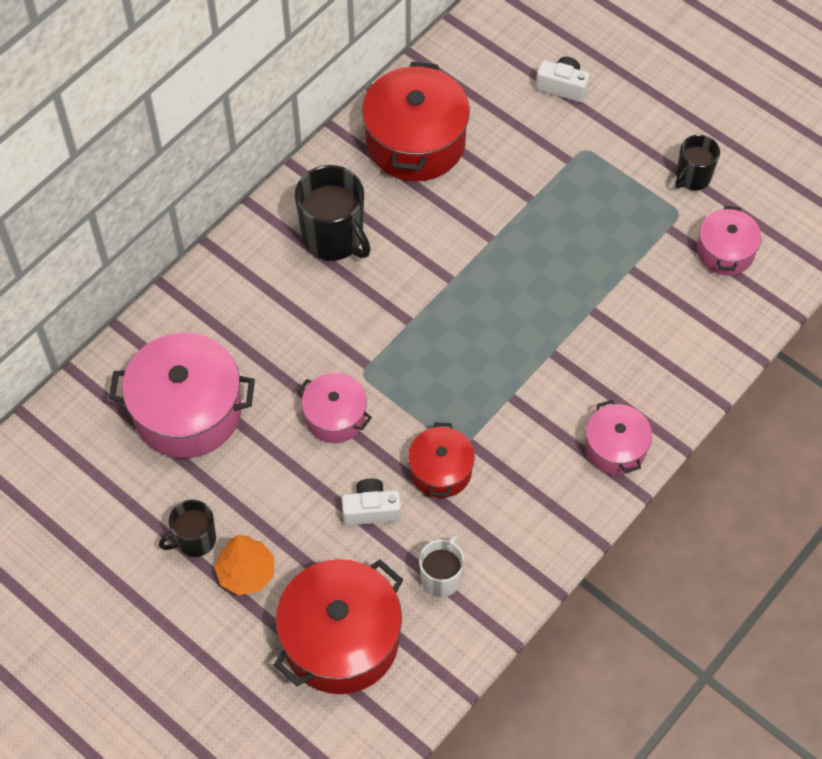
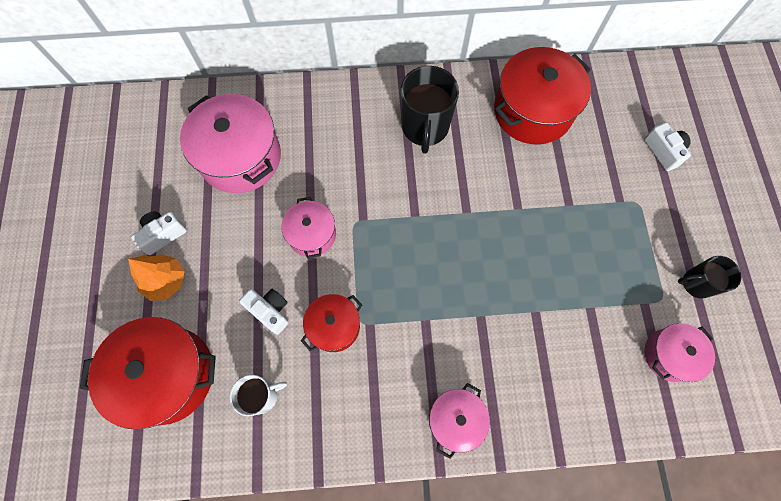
camera: 45 degrees right, 10 degrees up
black mug [159,499,216,557] -> white camera [131,212,187,255]

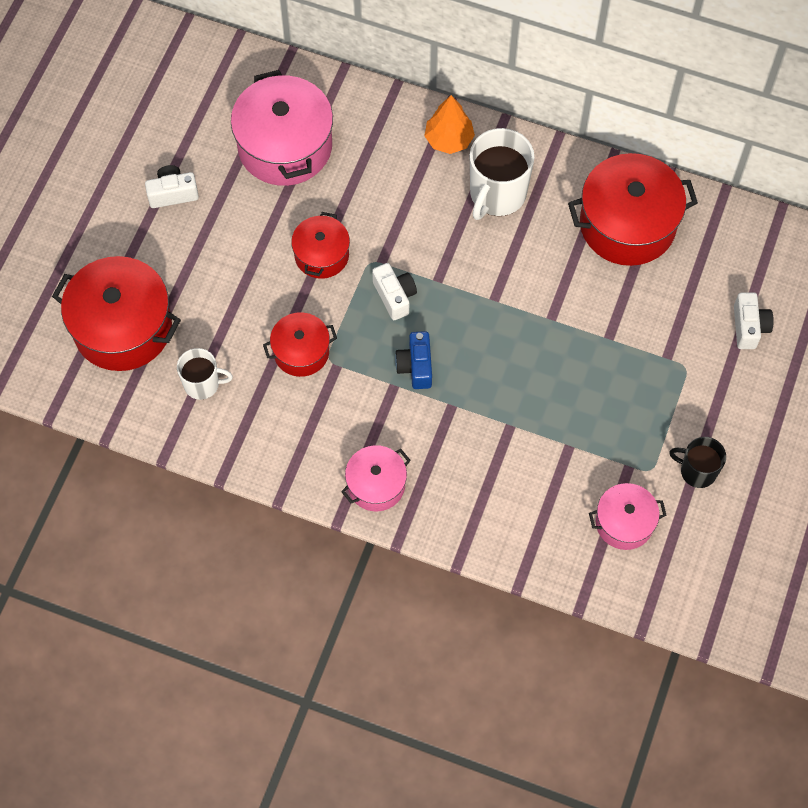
camera: 25 degrees right, 5 degrees down
orange tree [128,255,185,301] -> orange tree moved to [424,95,475,154]
white camera [239,289,289,335] -> white camera moved to [372,263,417,320]
pink pot [281,197,336,259] -> red pot [291,212,350,279]
black mug [400,66,459,154] -> white mug [470,128,535,220]
none -> blue camera [395,331,432,389]

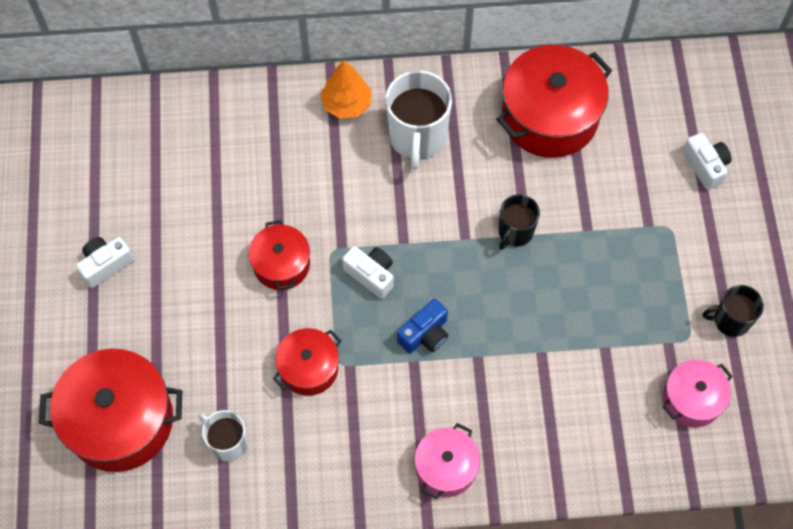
camera: 25 degrees left, 0 degrees up
white mug [177,348,233,400] -> white mug turned 120 degrees counterclockwise [198,410,248,462]
pink pot [231,70,333,186] -> none
blue camera [395,331,432,389] -> blue camera turned 105 degrees counterclockwise [397,299,448,353]
none -> black mug [499,194,540,250]

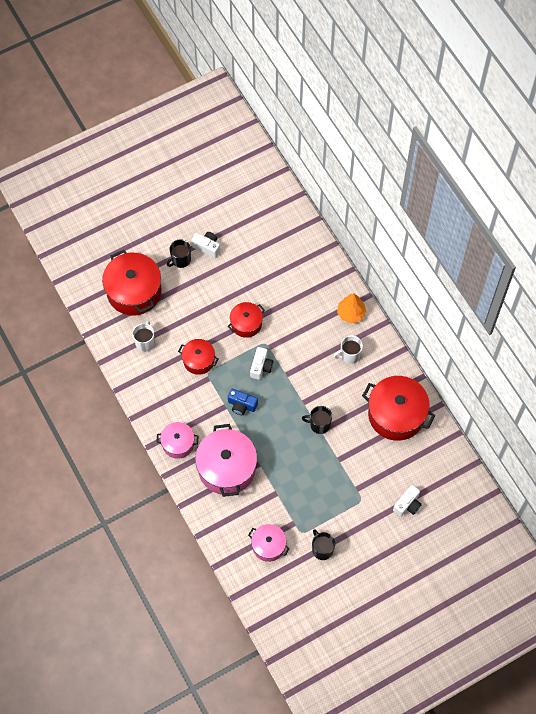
camera: 65 degrees right, 0 degrees up
white mug [385,70,452,170] -> white mug [334,336,363,364], size x0.59
none -> black mug [167,239,191,268]
none -> pink pot [195,424,257,497]

